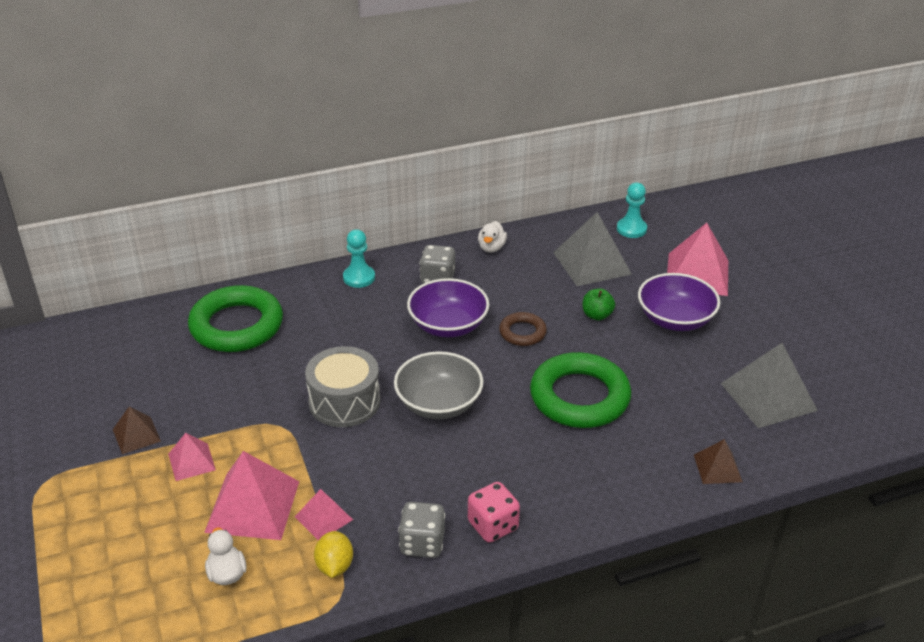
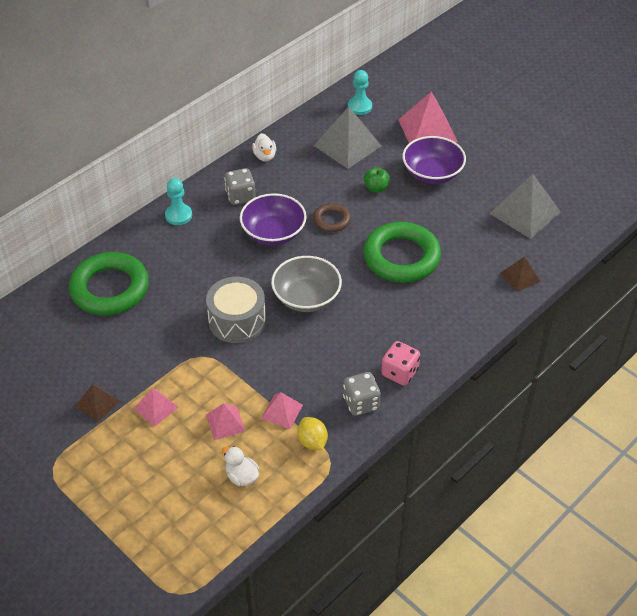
camera: 25 degrees left, 10 degrees up
pink pyramid [204,451,299,540] -> pink pyramid [206,403,246,440], size x0.54

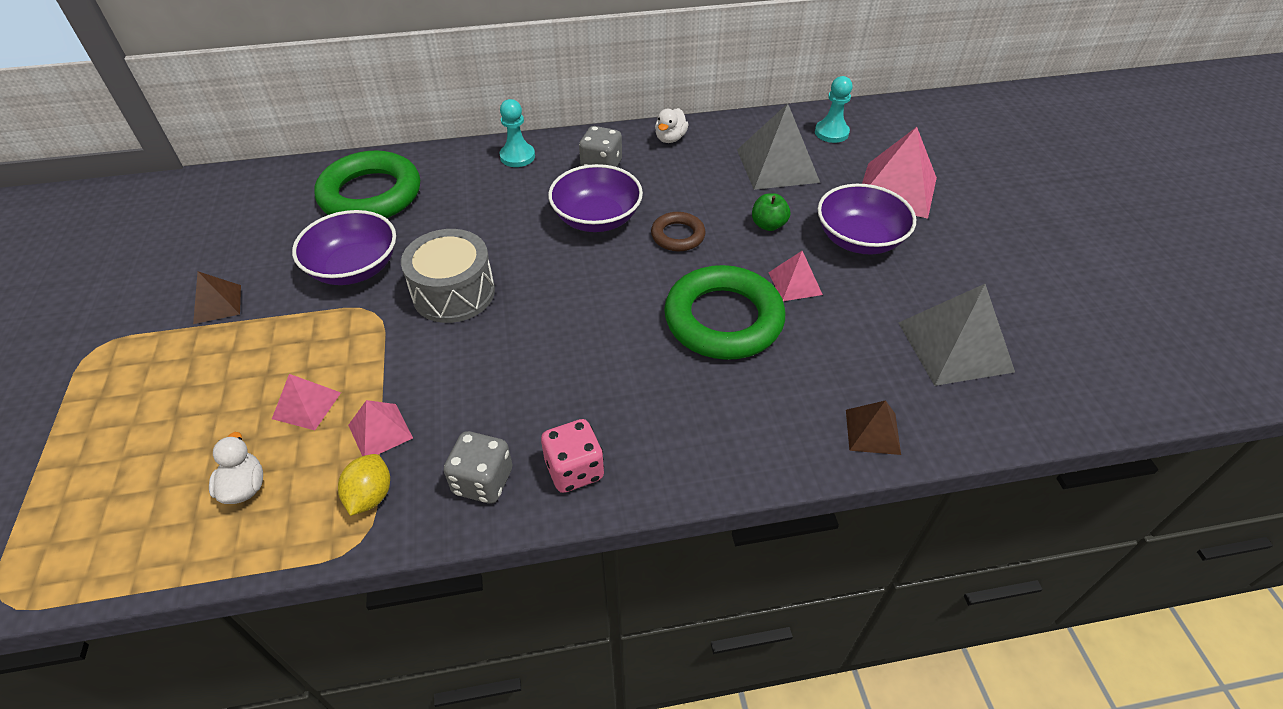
camera: 35 degrees right, 0 degrees up
pink pyramid [134,388,178,427] -> pink pyramid moved to [768,251,823,301]
grey bowl [271,256,342,312] -> none
none -> purple bowl [292,210,396,285]

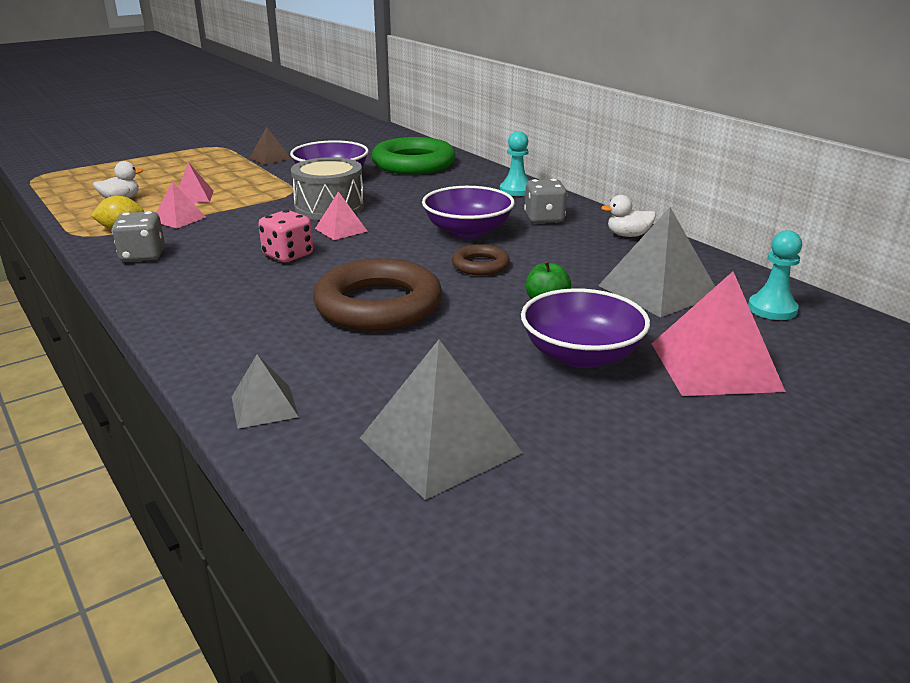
camera: 65 degrees right, 20 degrees down
pink dice [541,419,604,493] -> pink dice moved to [258,210,313,262]
green ring [664,265,785,360] -> brown ring [313,258,442,331]
pink pyramid [768,251,823,301] -> pink pyramid moved to [315,192,368,240]
brown pyramid [846,400,901,455] -> grey pyramid [232,354,299,429]

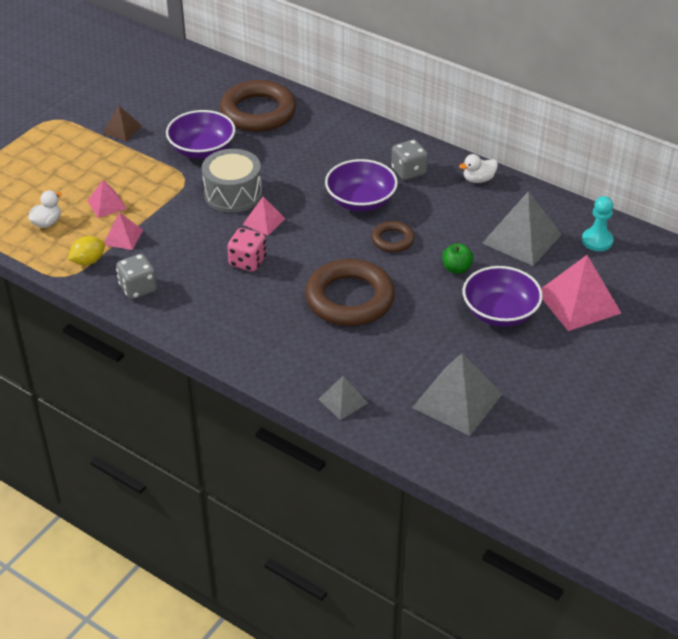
camera: 20 degrees left, 15 degrees up
green ring [372,137,456,174] -> brown ring [220,80,296,132]
turquoise pawn [500,131,529,196] -> none

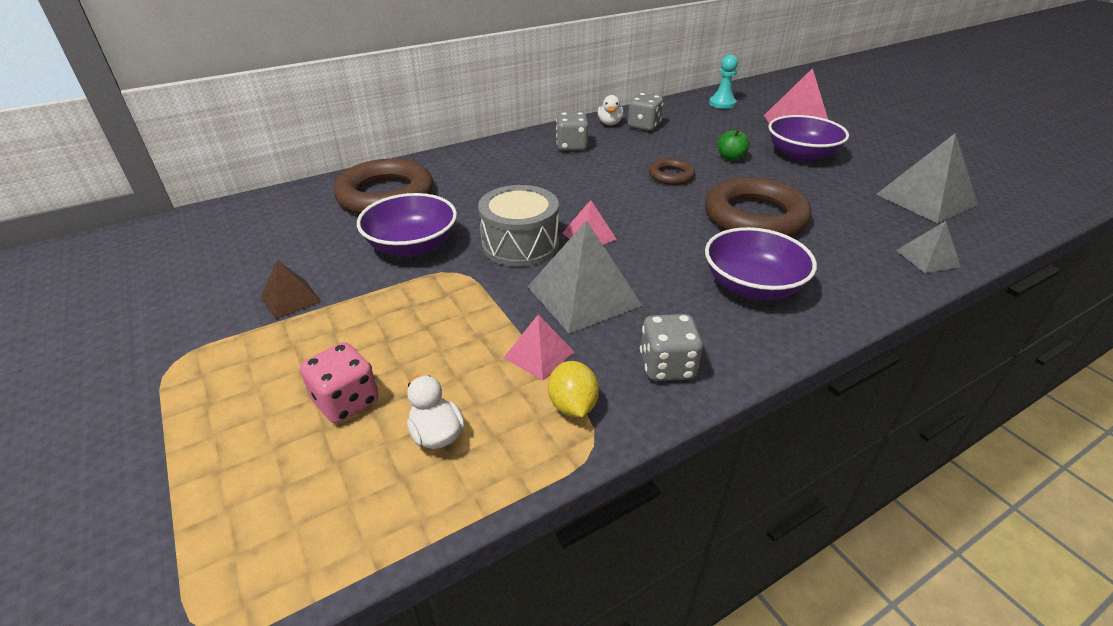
camera: 65 degrees left, 5 degrees down
pink pyramid [87,180,127,218] -> none
pink dice [227,228,266,272] -> pink dice moved to [300,342,378,423]
purple bowl [325,159,398,212] -> purple bowl moved to [705,227,817,300]
grey pyramid [482,192,562,266] -> grey pyramid moved to [527,220,642,334]
none -> grey dice [628,93,663,131]

